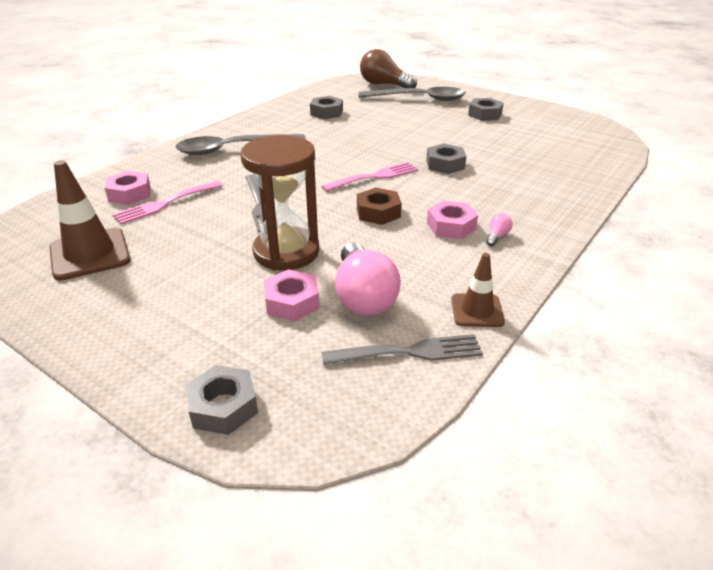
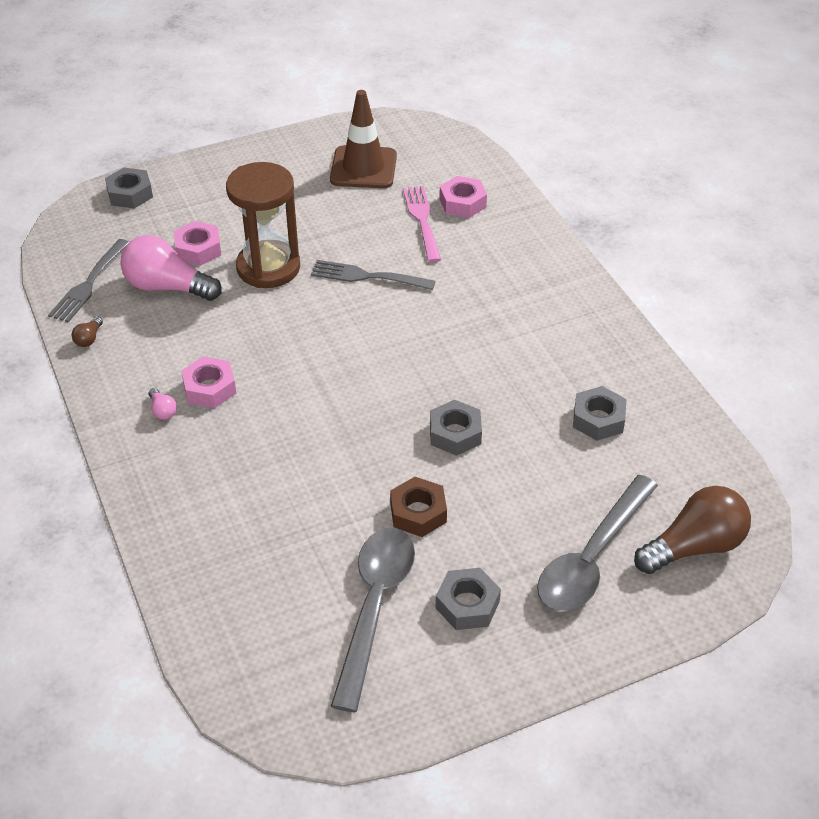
camera: 120 degrees right, 10 degrees up
grey spoon [176,134,306,155] -> grey spoon moved to [331,528,415,712]
pink fork [321,162,418,192] -> none
brown nut [357,187,402,225] -> brown nut moved to [390,477,447,537]
grey nut [426,144,467,174] -> grey nut moved to [430,400,482,456]
brown traffic cone [451,253,505,327] -> brown light bulb [72,317,103,347]

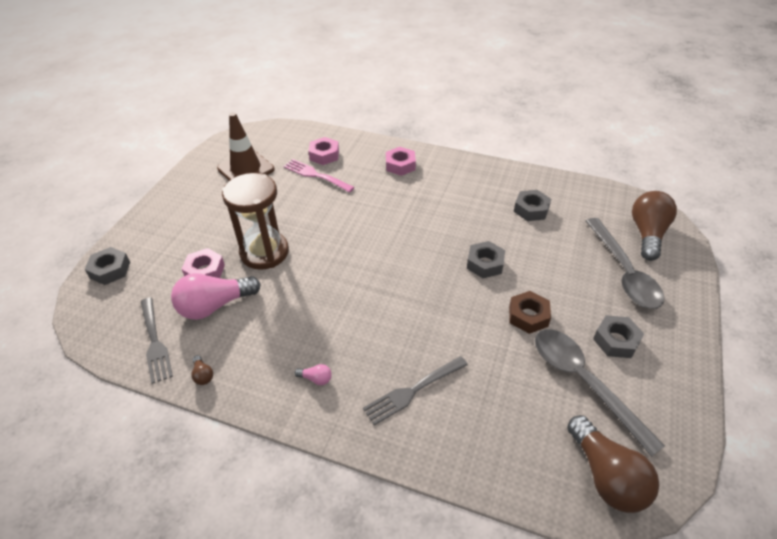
camera: 45 degrees left, 0 degrees up
pink nut [181,356,236,408] -> pink nut moved to [386,147,416,176]
grey fork [311,260,436,290] -> grey fork moved to [363,356,468,425]
none -> brown light bulb [567,415,659,513]

